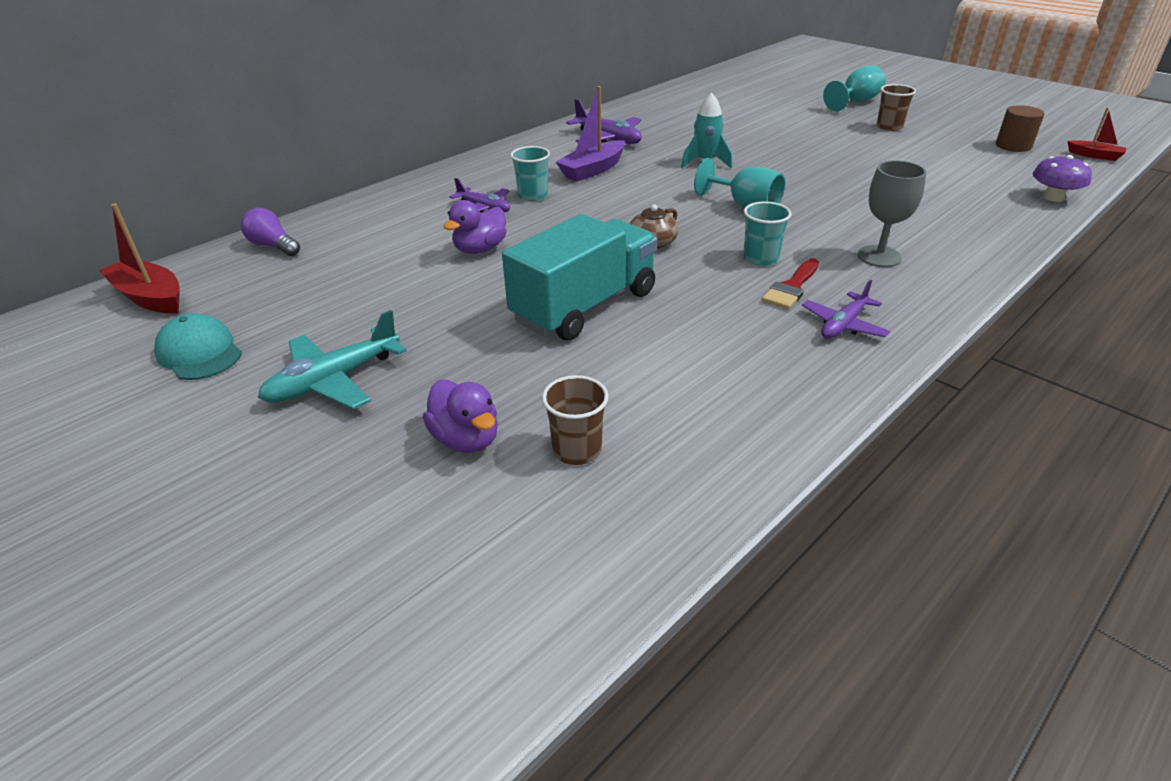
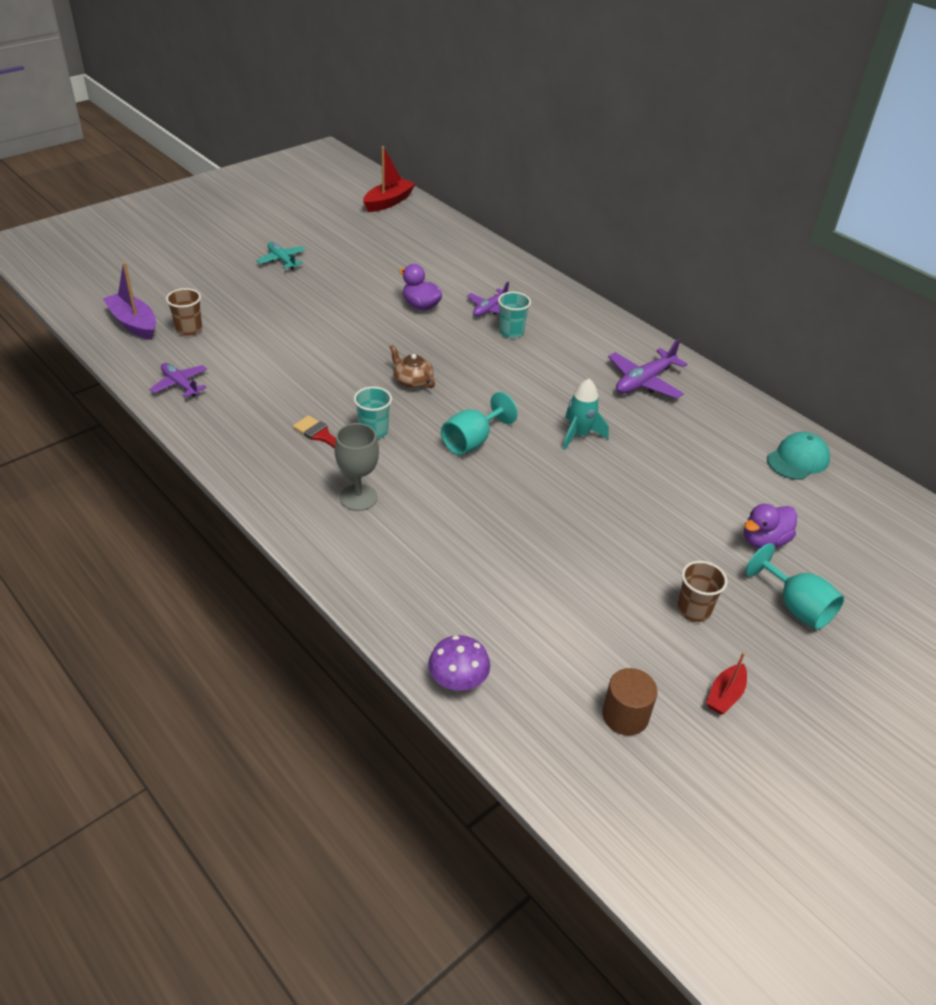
camera: 90 degrees right, 5 degrees up
turquoise cap [154,313,242,380] -> turquoise cap moved to [767,432,830,480]
purple light bulb [241,208,300,256] -> none
turquoise plane [258,310,407,409] -> turquoise plane [256,242,306,270], size x0.66
purple duck [423,380,498,453] -> purple duck moved to [744,504,797,549]
turquoise truck [502,214,657,341] -> none
purple boat [556,86,625,182] -> purple boat moved to [103,262,156,340]
purple plane [802,280,890,339] -> purple plane moved to [149,363,207,398]
red boat [1067,107,1126,161] -> red boat moved to [706,652,747,715]

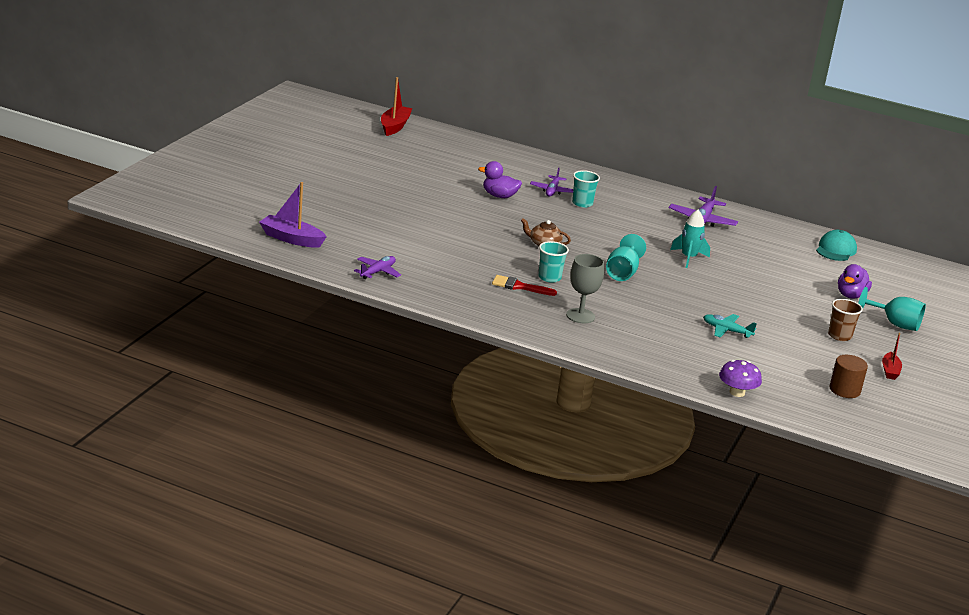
camera: 25 degrees left, 15 degrees down
purple plane [149,363,207,398] -> purple plane turned 105 degrees clockwise [354,256,401,279]
brown cup [166,288,202,336] -> none
turquoise plane [256,242,306,270] -> turquoise plane moved to [703,314,757,338]

